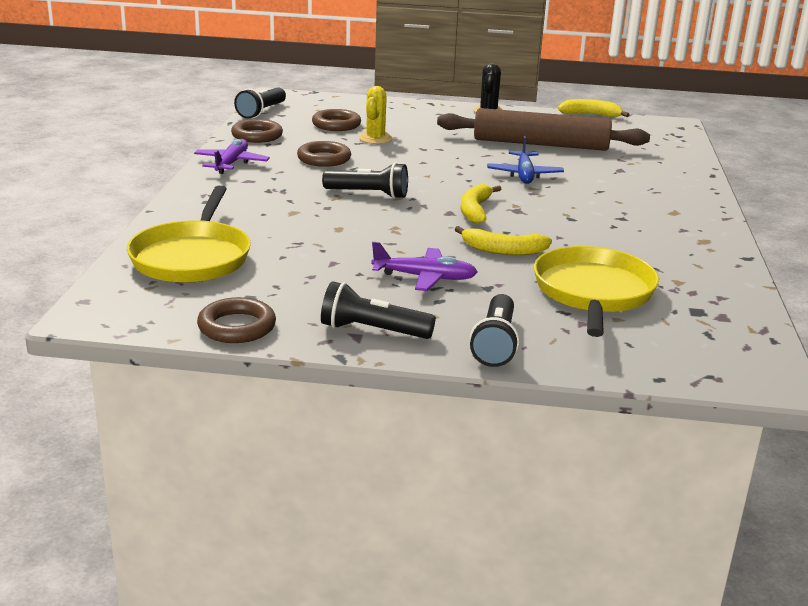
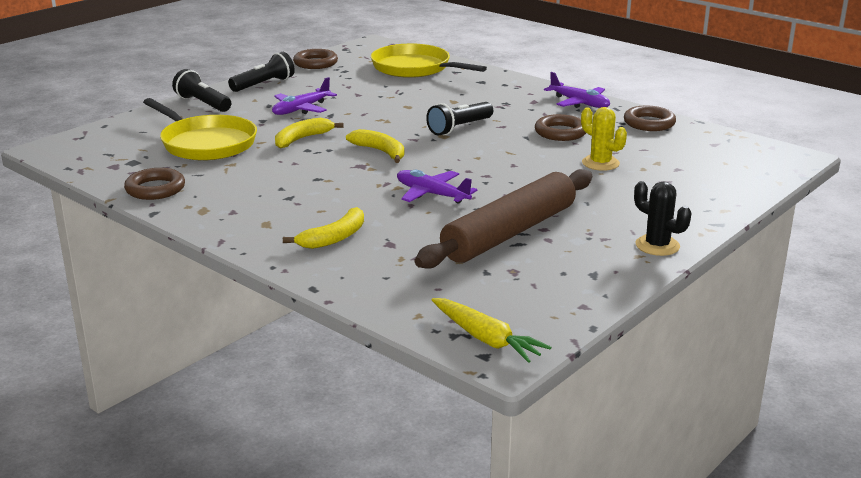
camera: 125 degrees right, 0 degrees up
black flashlight [234,88,286,119] -> none
brown ring [312,109,361,131] -> brown ring moved to [124,168,185,200]
blue plane [487,136,564,184] -> purple plane [397,170,478,203]
yellow banana [558,99,630,117] -> yellow banana moved to [283,207,364,249]
none -> yellow carrot [431,298,552,363]

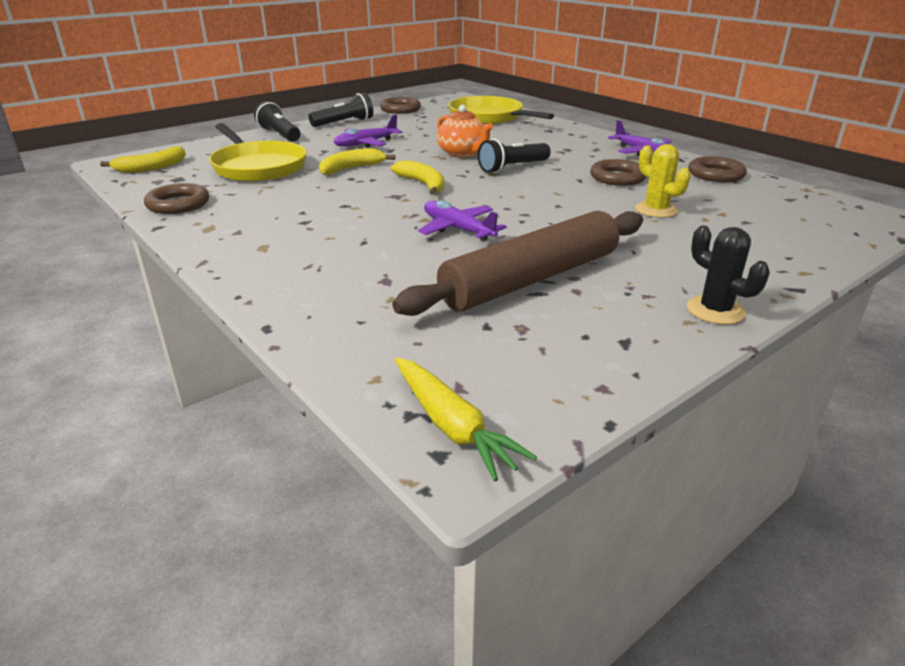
camera: 10 degrees right, 5 degrees up
yellow banana [283,207,364,249] -> yellow banana moved to [100,146,186,173]
none -> orange teapot [437,105,493,158]

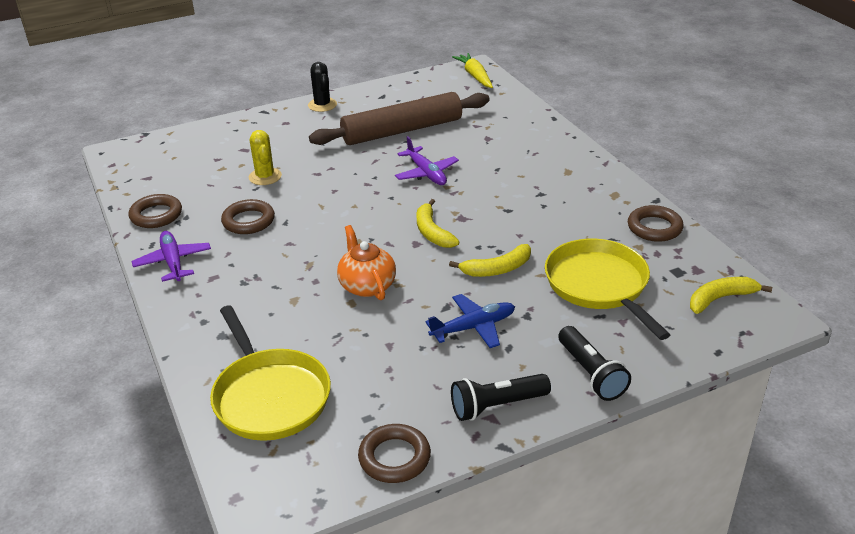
camera: 165 degrees left, 5 degrees up
purple plane [334,115,402,148] -> blue plane [425,294,515,348]
black flashlight [478,139,551,173] -> none

